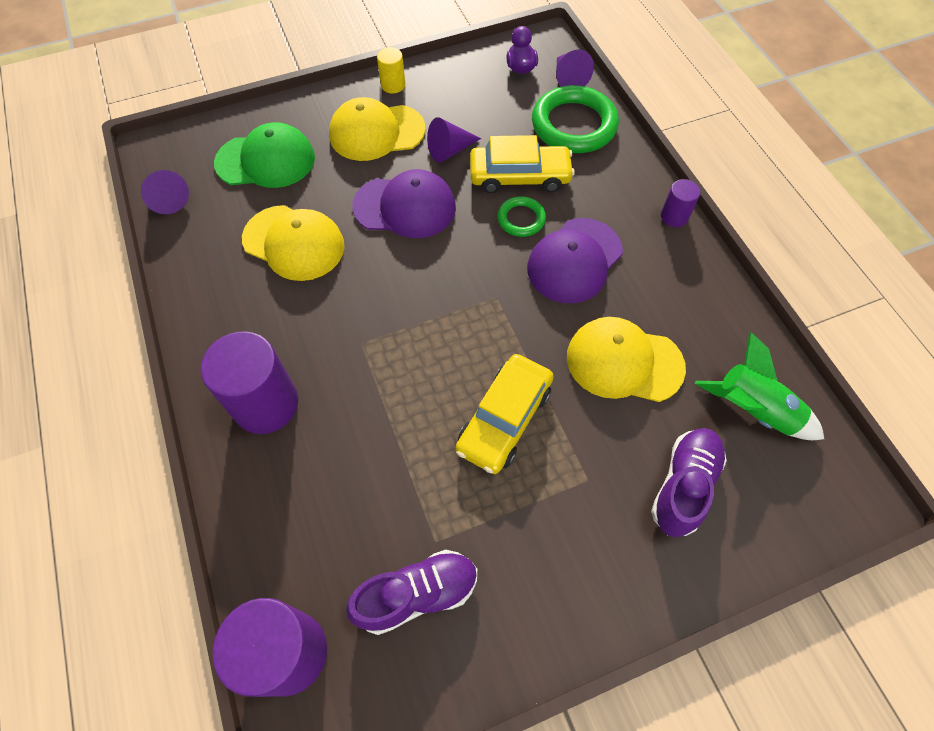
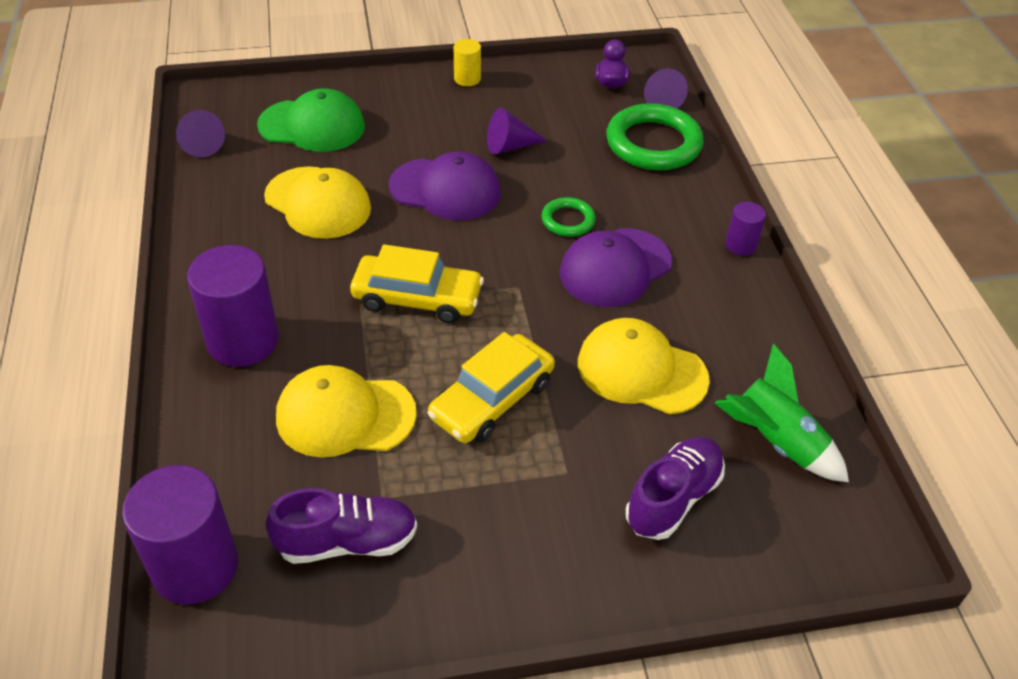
camera: 10 degrees right, 15 degrees down
yellow cap [329,97,425,161] -> yellow cap moved to [276,365,417,457]
yellow car [470,135,575,193] -> yellow car moved to [350,244,484,323]

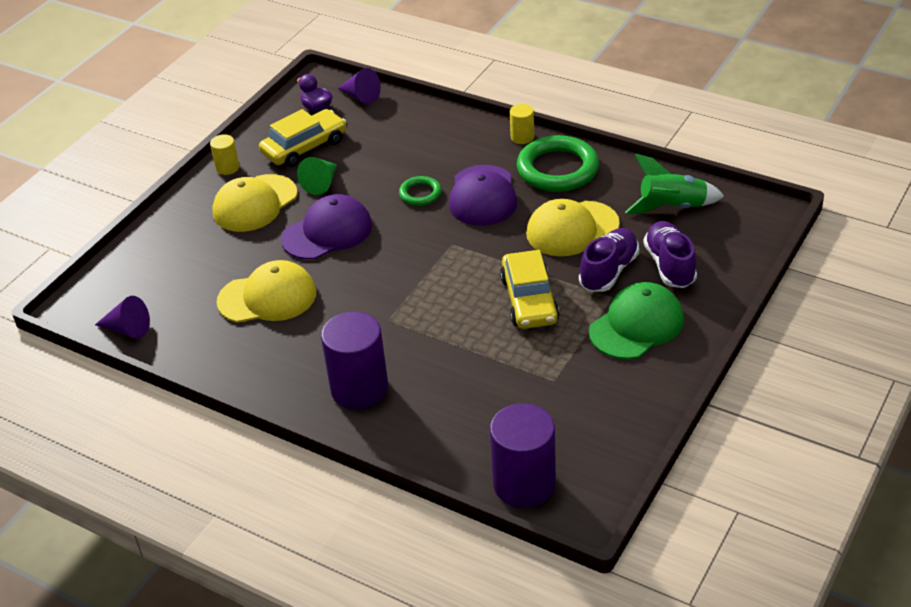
camera: 45 degrees left, 5 degrees down
green cap [257,88,365,152] -> green cap moved to [589,282,684,359]
purple shoe [266,488,417,564] -> purple shoe moved to [579,228,639,292]
yellow cap [276,365,417,457] -> yellow cap moved to [212,174,297,232]
yellow car [350,244,484,323] -> yellow car moved to [259,109,346,167]
purple cone [487,108,547,155] -> green cone [297,157,337,195]
green ring [606,103,704,170] -> green ring moved to [517,135,599,192]
purple cylinder [725,202,766,256] -> yellow cylinder [510,104,534,144]

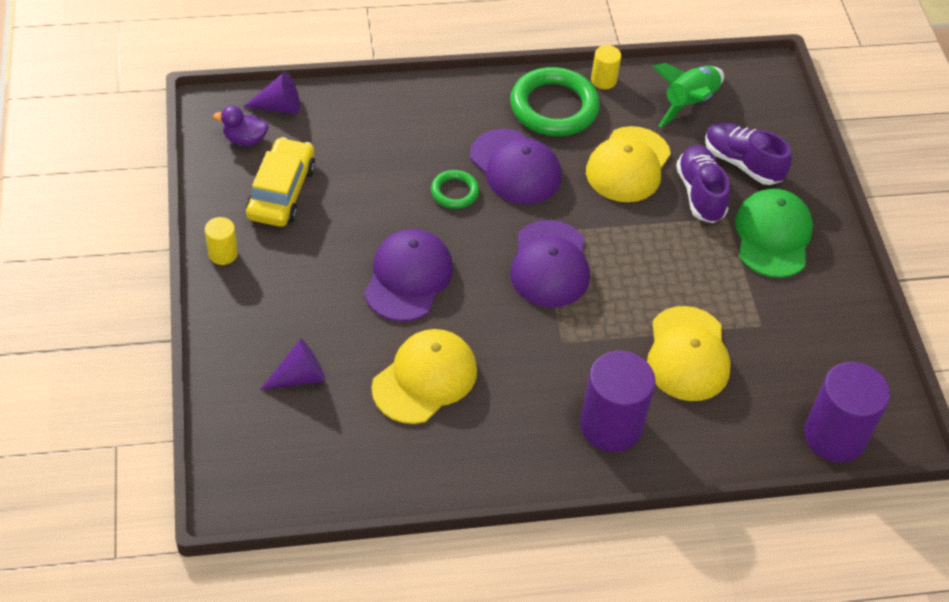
camera: 45 degrees left, 10 degrees up
purple cone [95,296,150,339] -> purple cone moved to [260,338,326,390]
yellow cap [212,174,297,232] -> yellow cap moved to [647,306,731,401]
green cone [297,157,337,195] -> none
yellow car [500,250,559,329] -> none
yellow cylinder [510,104,534,144] -> yellow cylinder moved to [591,45,621,89]
none -> purple cap [510,220,590,308]

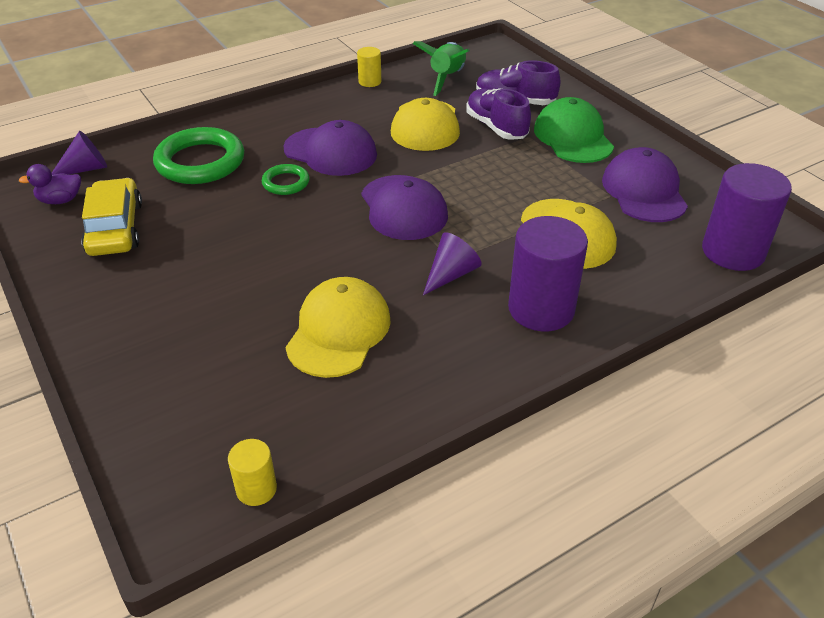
camera: 20 degrees left, 10 degrees down
yellow cylinder [205,217,238,265] -> yellow cylinder moved to [228,439,277,506]
purple cone [260,338,326,390] -> purple cone moved to [423,232,482,295]
purple cap [364,229,453,321] -> purple cap moved to [602,147,688,222]
green ring [510,67,600,136] -> green ring moved to [153,127,244,184]

